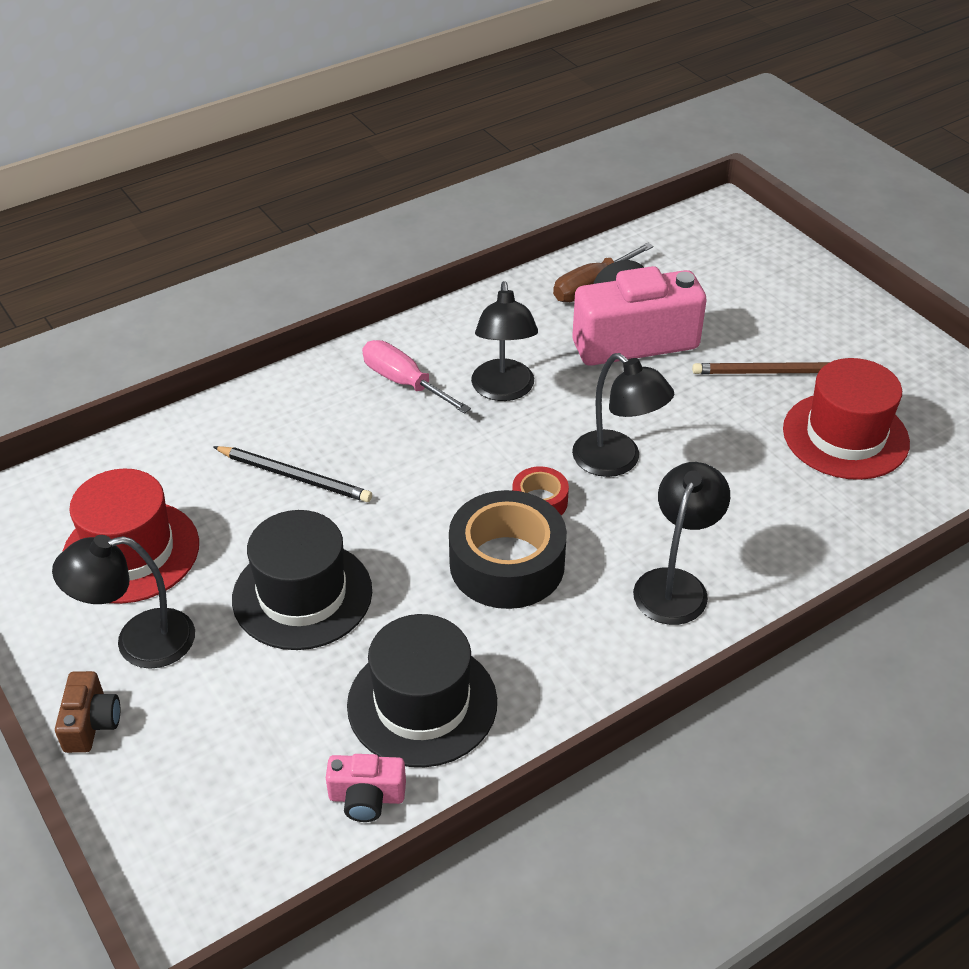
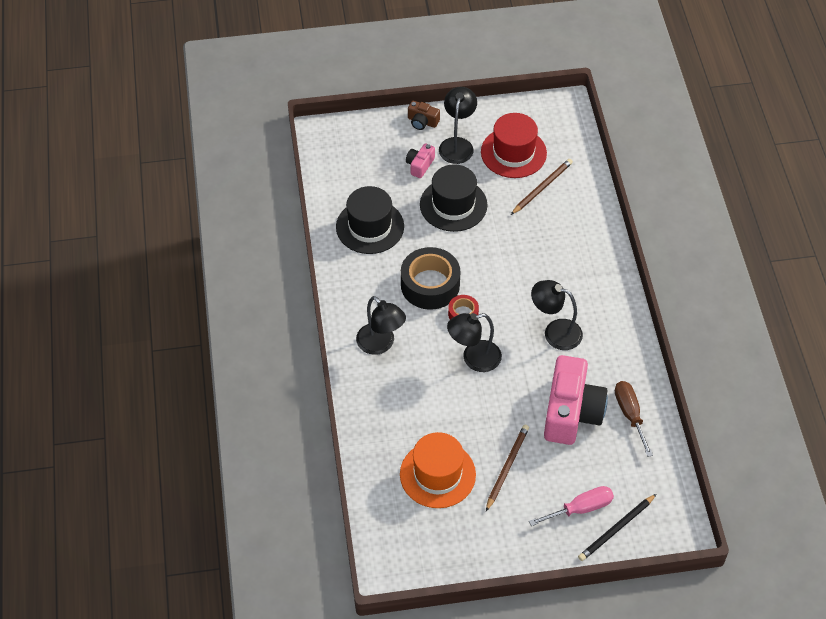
camera: 115 degrees right, 10 degrees up
black pencil [213,446,372,502] -> black pencil moved to [578,494,656,561]
pink camera [326,754,406,822] -> pink camera moved to [406,143,435,178]
pink screwdriver [362,340,471,414] -> pink screwdriver moved to [529,486,614,526]
red hat [783,358,910,480] -> orange hat [400,432,476,508]
none -> brown pencil [511,159,573,215]

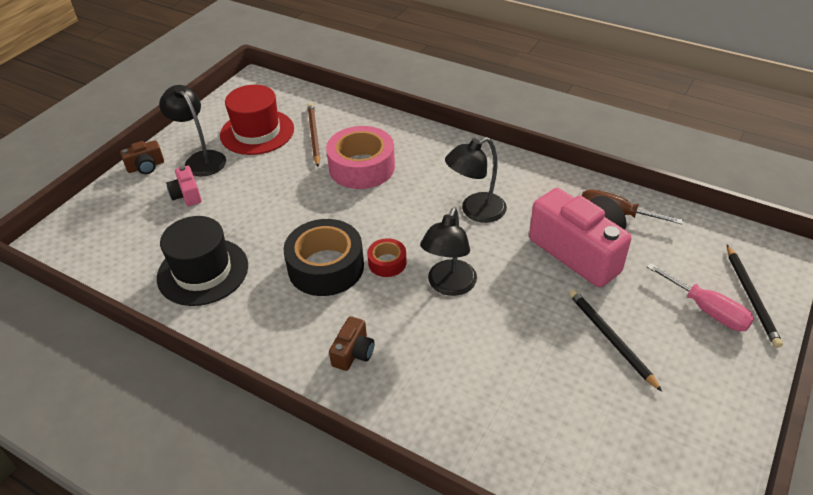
camera: 50 degrees left, 10 degrees down
black lamp [356,296,406,355] -> brown camera [329,316,375,371]
orange hat [400,432,476,508] -> none
black hat [420,164,487,232] -> none
brown pencil [486,425,529,511] -> black pencil [569,289,662,392]
pink screwdriver [529,486,614,526] -> pink screwdriver turned 120 degrees clockwise [647,263,754,331]
none -> pink tape [326,126,395,189]

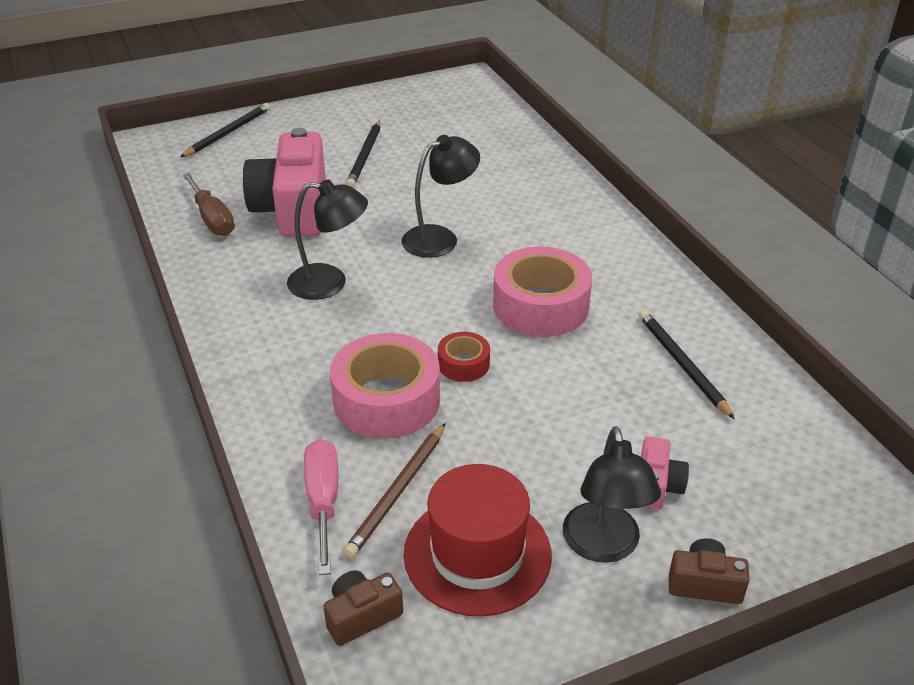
camera: 145 degrees left, 5 degrees down
black hat [157,216,248,306] -> black pencil [639,310,735,419]
black tape [283,219,364,296] -> pink tape [493,247,592,337]
brown camera [329,316,375,371] -> brown camera moved to [323,570,403,646]
red tape [367,238,407,277] -> red tape moved to [438,332,490,382]
pink screwdriver [647,263,754,331] -> pink screwdriver moved to [304,439,338,575]

